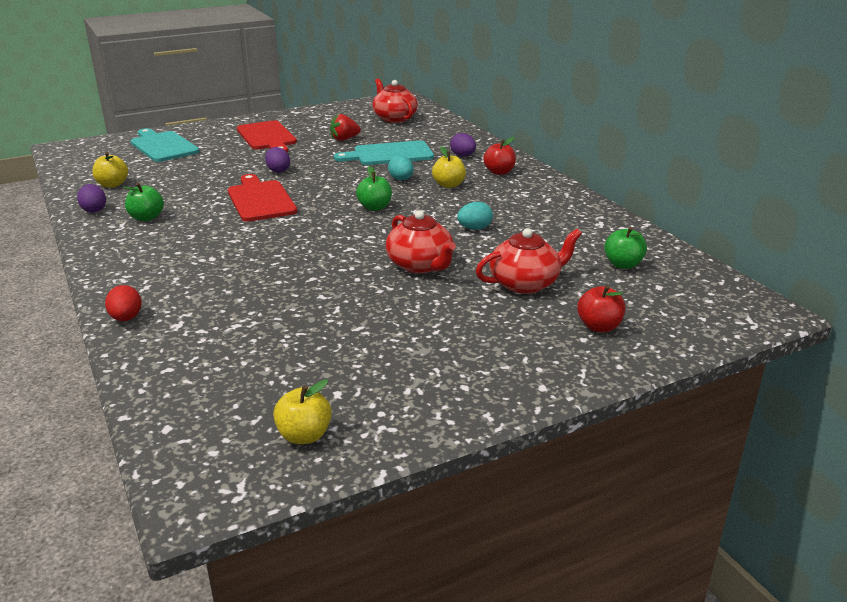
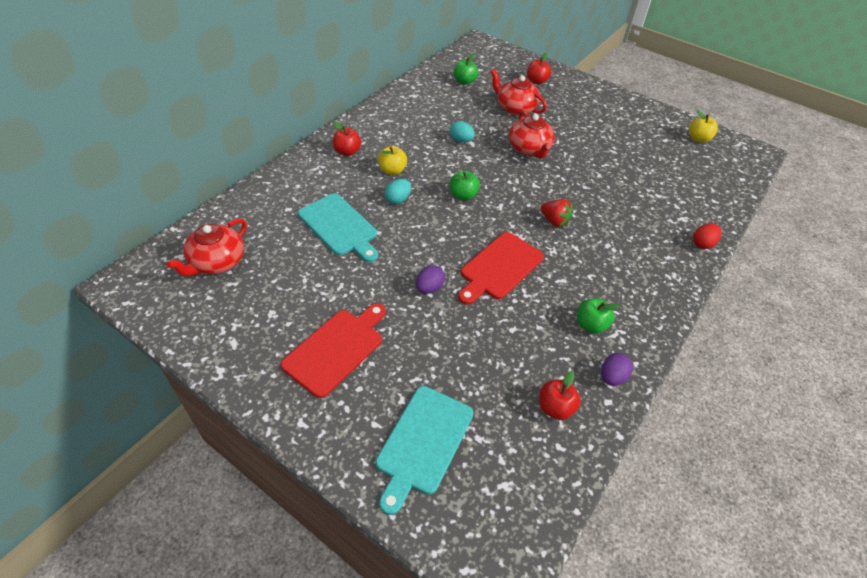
camera: 120 degrees left, 20 degrees up
yellow apple [92,152,128,188] -> red apple [539,371,581,420]
red strawberry [330,114,361,141] -> red strawberry moved to [541,199,573,227]
red teapot [386,210,456,273] -> red teapot turned 135 degrees clockwise [509,110,555,159]
purple egg [450,133,476,156] -> none

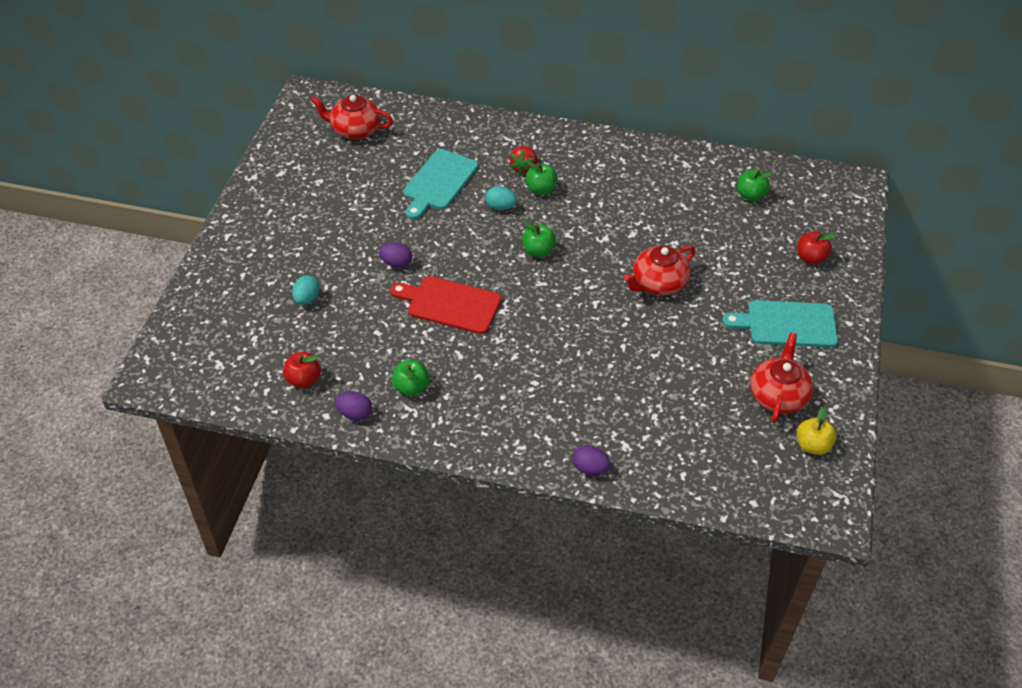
camera: 70 degrees right, 0 degrees up
red cutting board [281,303,386,398] -> none
red apple [333,122,361,156] -> none
turquoise cutting board [376,386,474,515] -> turquoise cutting board moved to [722,300,838,347]
yellow apple [378,146,407,175] -> green apple [525,161,558,195]
turquoise egg [450,121,475,143] -> turquoise egg moved to [292,275,320,305]
red teapot [490,69,547,116] -> red teapot moved to [750,333,813,423]
red strawberry [541,199,573,227] -> red strawberry moved to [509,146,537,175]
red egg [693,223,721,249] -> purple egg [573,445,611,475]

